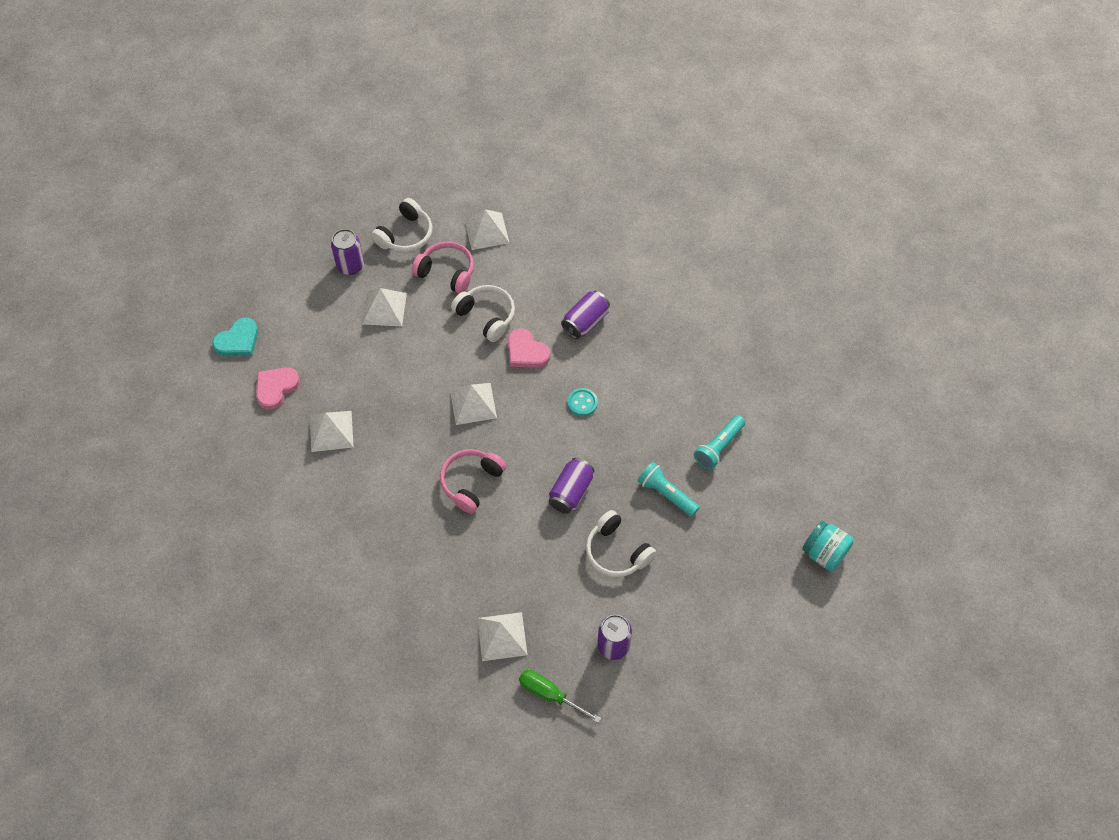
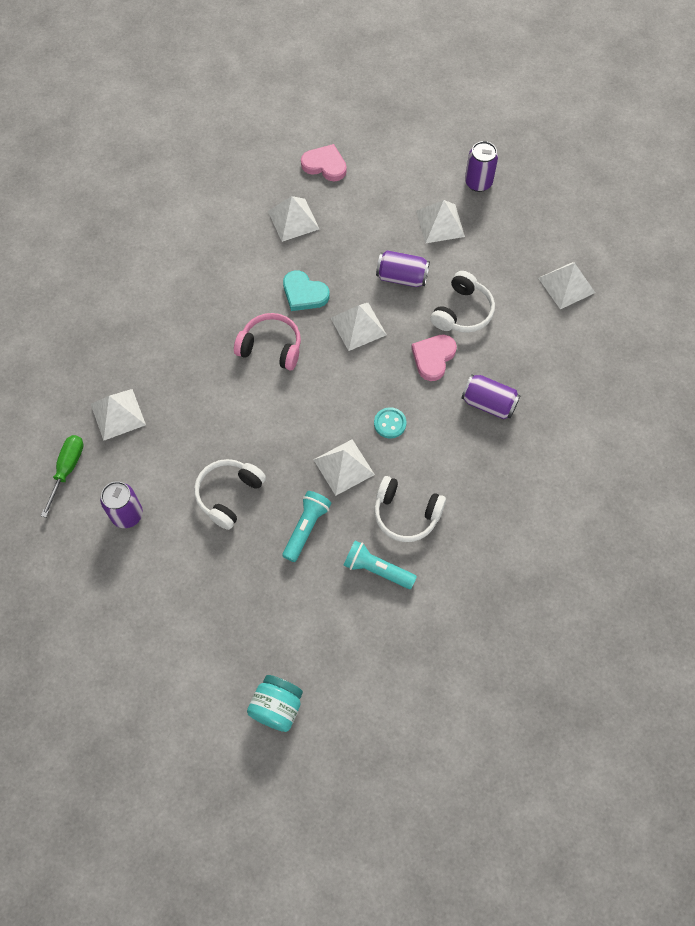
camera: 75 degrees right, 5 degrees up
turquoise heart [212,318,258,356] -> turquoise heart moved to [283,270,330,311]
white headphones [371,198,432,252] -> white headphones moved to [374,476,446,542]
pink headphones [412,241,474,294] -> none
purple can [548,458,595,514] -> purple can moved to [376,250,430,287]
none -> white pyramid [313,439,375,496]

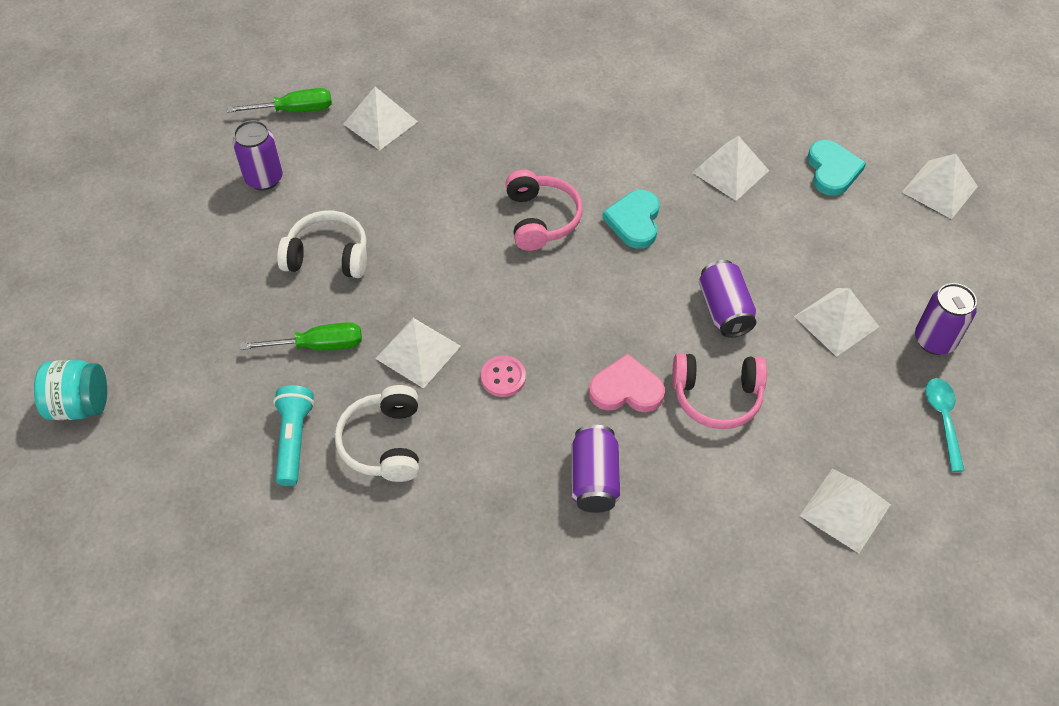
camera: 65 degrees right, 10 degrees down
turquoise flashlight [283,491,331,562] -> green screwdriver [241,322,362,351]
pink heart [301,144,347,181] -> turquoise heart [808,140,866,196]
white pyramid [331,303,387,351] -> white pyramid moved to [902,154,978,219]
turquoise button [374,407,406,438] -> pink button [481,356,526,397]
white headphones [431,271,495,333] -> pink headphones [672,353,767,429]
none -> turquoise spoon [925,378,964,472]

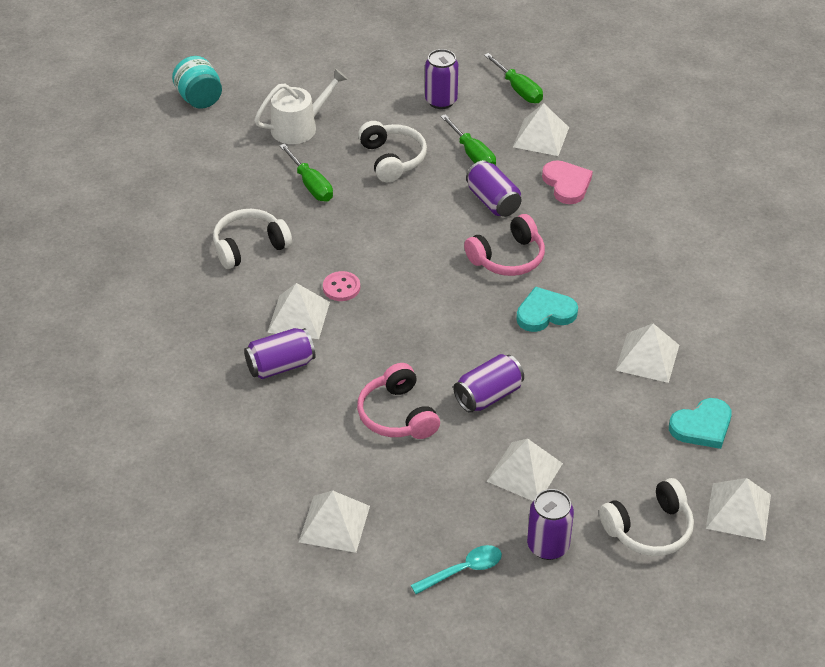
camera: 65 degrees right, 10 degrees down
turquoise flashlight [273,385,315,486] -> none
white pyramid [375,318,461,389] -> white pyramid moved to [267,283,330,339]
pink heart [589,353,665,412] -> pink heart moved to [542,160,593,204]
none -> white watering can [254,68,348,144]
none -> green screwdriver [440,114,496,165]
none -> purple can [466,160,522,217]
none -> white headphones [599,478,694,556]

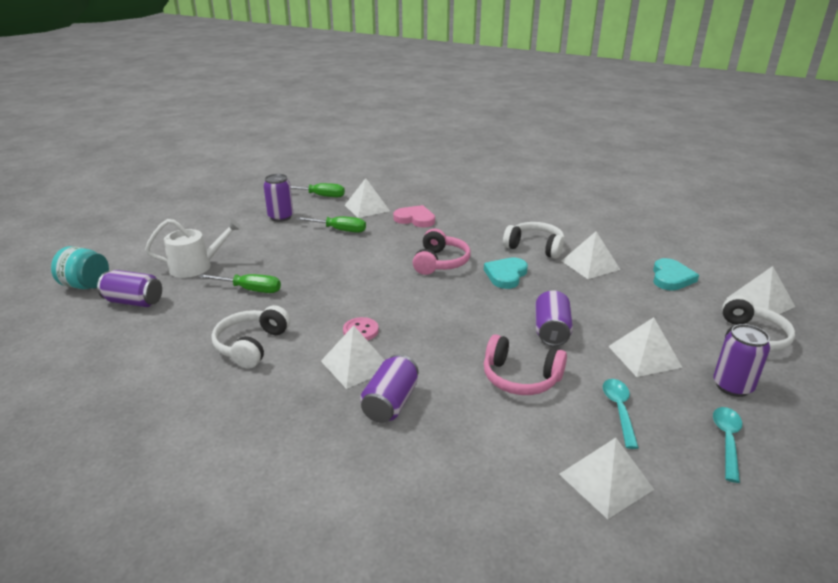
camera: 45 degrees left, 15 degrees down
white watering can [254,68,348,144] -> white watering can turned 60 degrees clockwise [145,218,242,278]
white headphones [358,121,427,182] -> white headphones moved to [503,222,564,259]
purple can [466,160,522,217] -> purple can moved to [97,270,162,307]
none -> turquoise spoon [603,379,639,449]

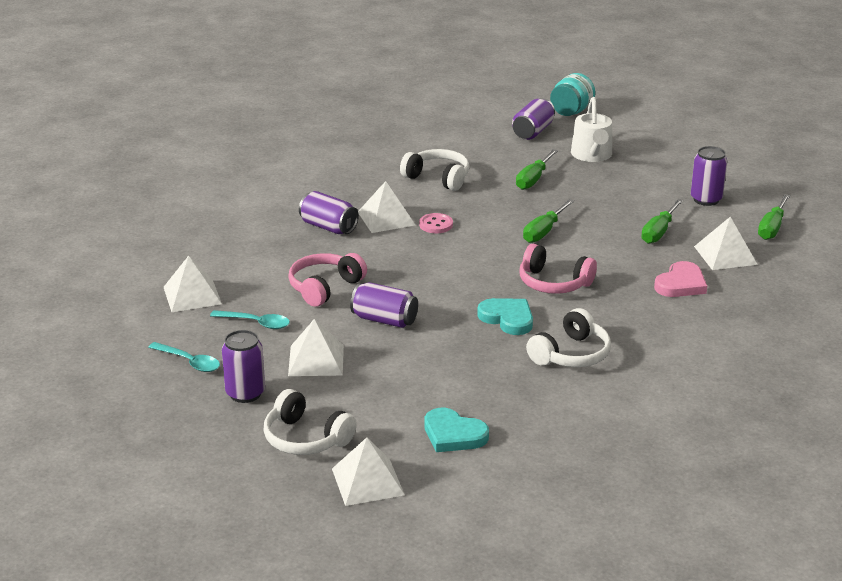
camera: 105 degrees right, 0 degrees up
white pyramid [562,232,620,279] -> none
none -> green screwdriver [523,199,574,243]

